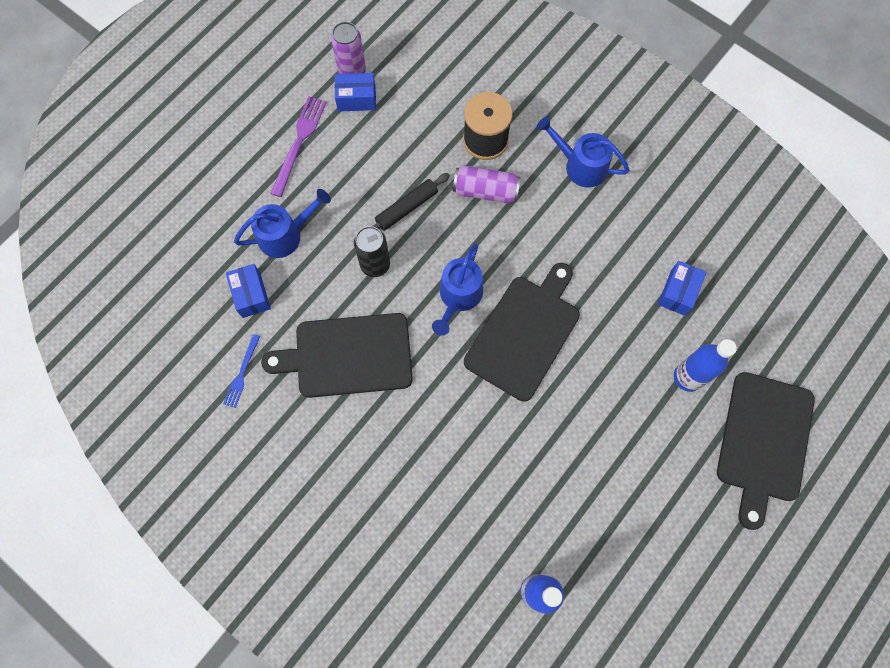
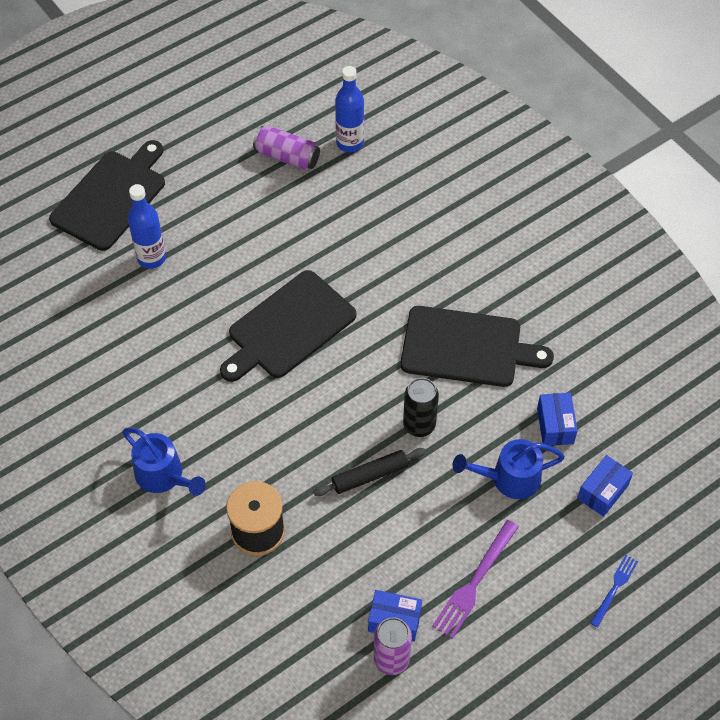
camera: 165 degrees left, 15 degrees down
blue fork [223,334,260,408] -> blue fork moved to [590,555,638,627]
blue watering can [432,244,483,336] -> none
purple can [453,165,521,203] -> purple can moved to [253,126,320,170]
blue box [658,261,707,316] -> blue box moved to [577,455,633,517]

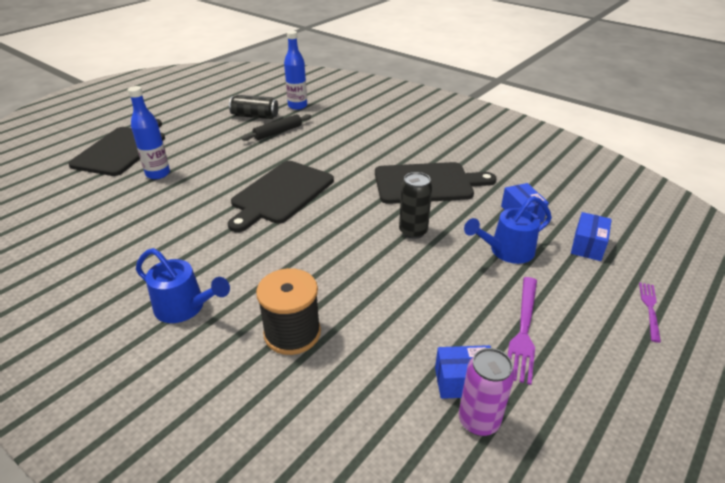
camera: 15 degrees left, 20 degrees down
purple can [253,126,320,170] -> black can [229,95,278,119]
black rolling pin [313,448,426,496] -> black rolling pin moved to [241,114,311,141]
blue fork [590,555,638,627] -> purple fork [639,282,661,343]

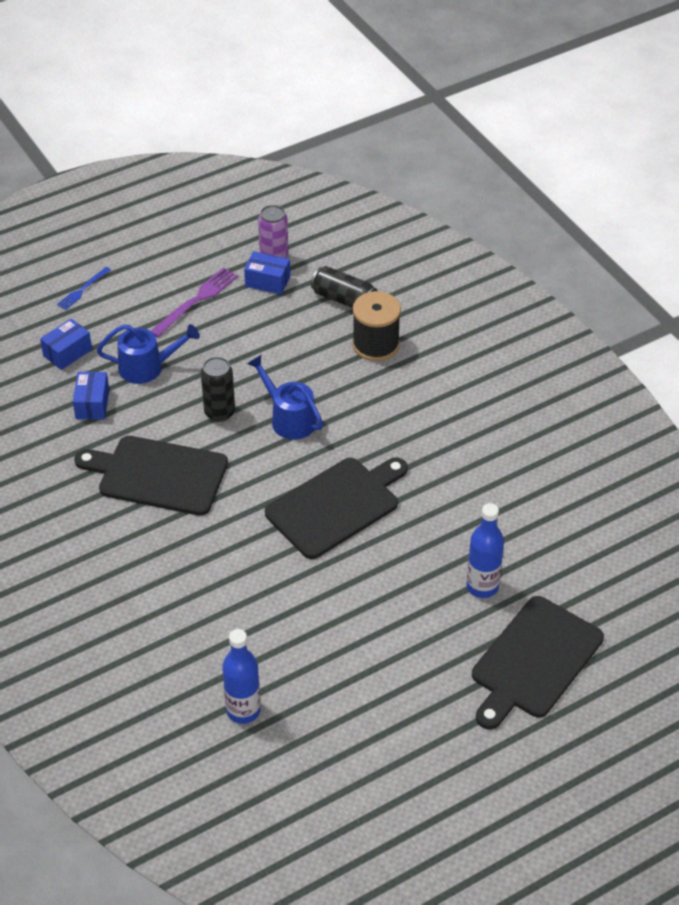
camera: 160 degrees left, 10 degrees up
blue watering can [136,248,230,323] -> blue watering can moved to [247,355,323,440]
black can [229,95,278,119] -> black can moved to [311,266,377,308]
black rolling pin [241,114,311,141] -> none
purple fork [639,282,661,343] -> blue fork [57,267,111,310]

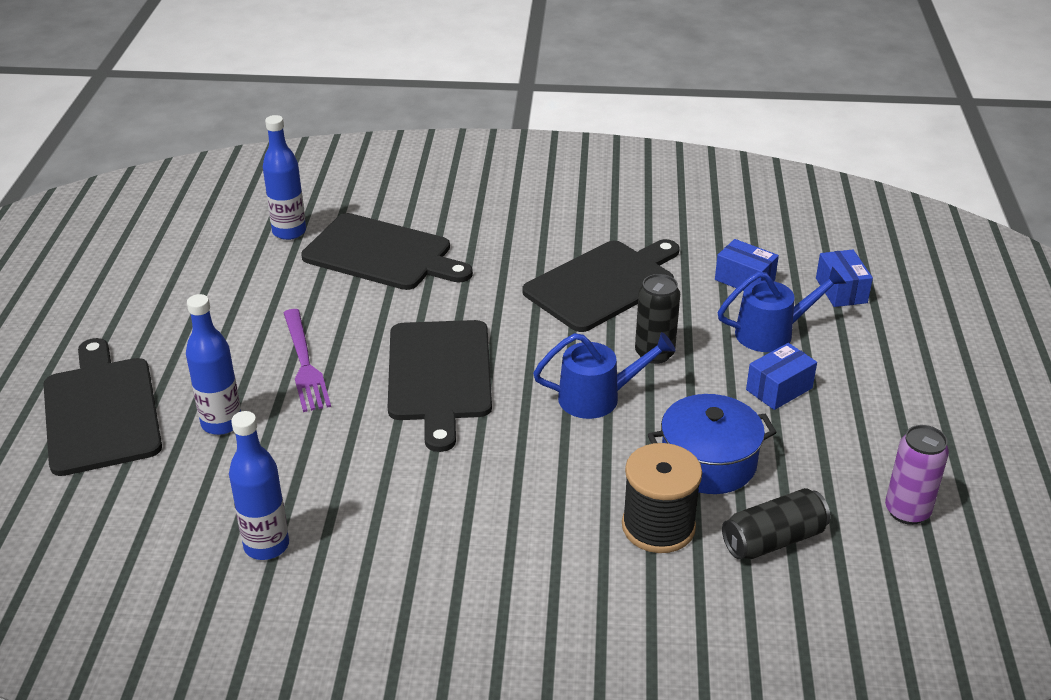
camera: 125 degrees right, 10 degrees down
blue fork [57,267,111,310] -> none
blue watering can [97,324,200,384] -> blue watering can turned 135 degrees counterclockwise [717,267,846,352]
purple fork [151,267,238,337] -> purple fork moved to [284,309,331,412]
blue box [244,251,290,294] -> blue box moved to [746,343,817,410]
none -> blue bottle [229,411,289,560]
none -> black cutting board [301,213,473,290]
none -> blue pot [648,394,777,494]

